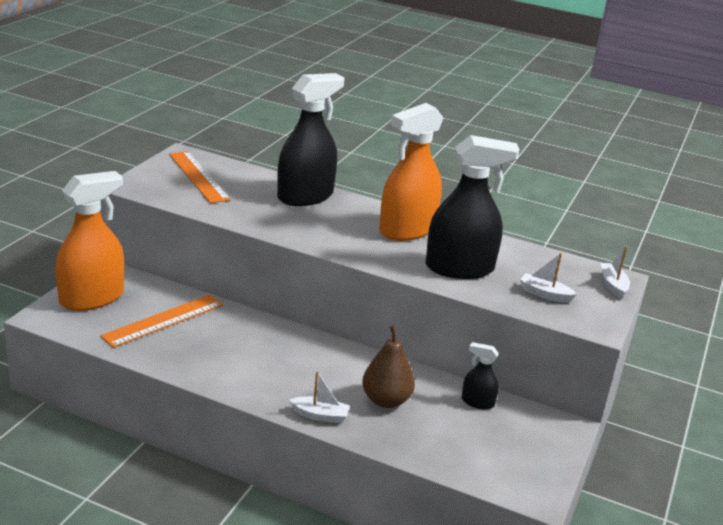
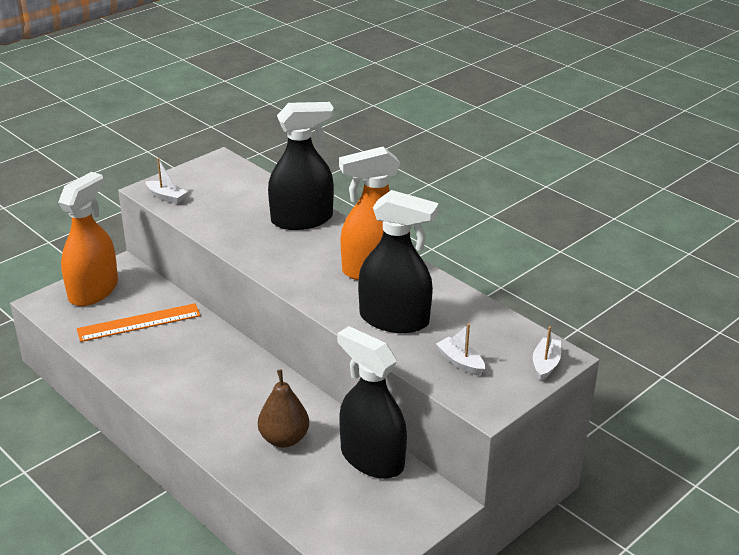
camera: 25 degrees right, 5 degrees up
orange spray bottle [55,171,124,311] -> orange spray bottle turned 45 degrees counterclockwise [58,172,118,306]
orange ruler [169,151,231,203] -> none
white boat [289,371,350,423] -> white boat moved to [146,158,187,204]
black spray bottle [462,342,499,410] -> black spray bottle [337,326,407,479], size x2.15

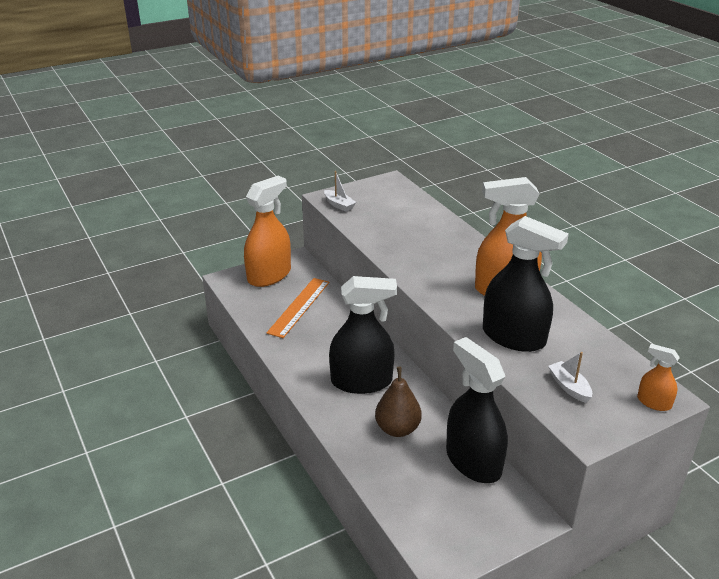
camera: 15 degrees right, 0 degrees up
orange ruler [77,303,201,342] -> orange ruler turned 60 degrees counterclockwise [266,278,329,338]
black spray bottle [268,102,334,230] -> black spray bottle moved to [329,276,397,394]
white boat [533,326,561,381] -> orange spray bottle [637,344,680,411]

